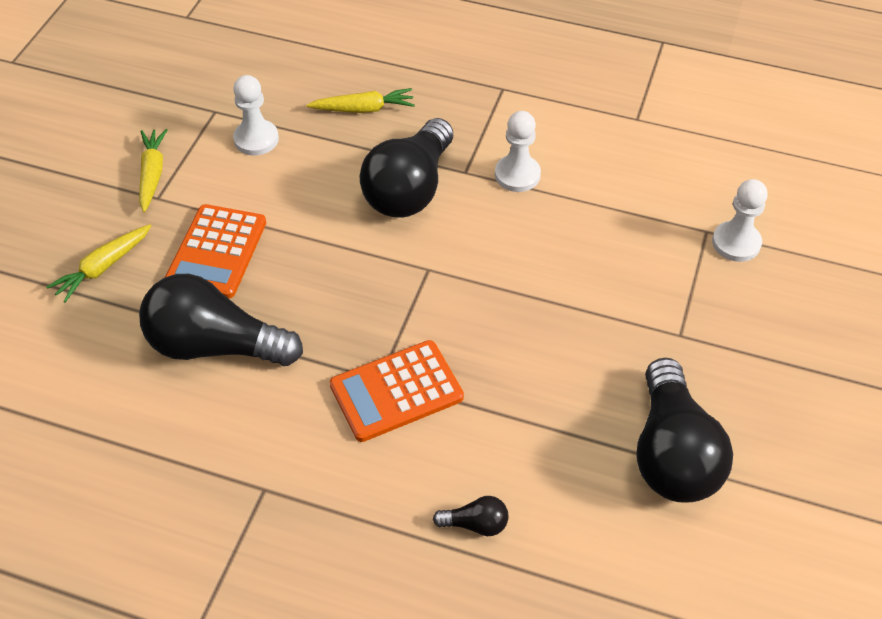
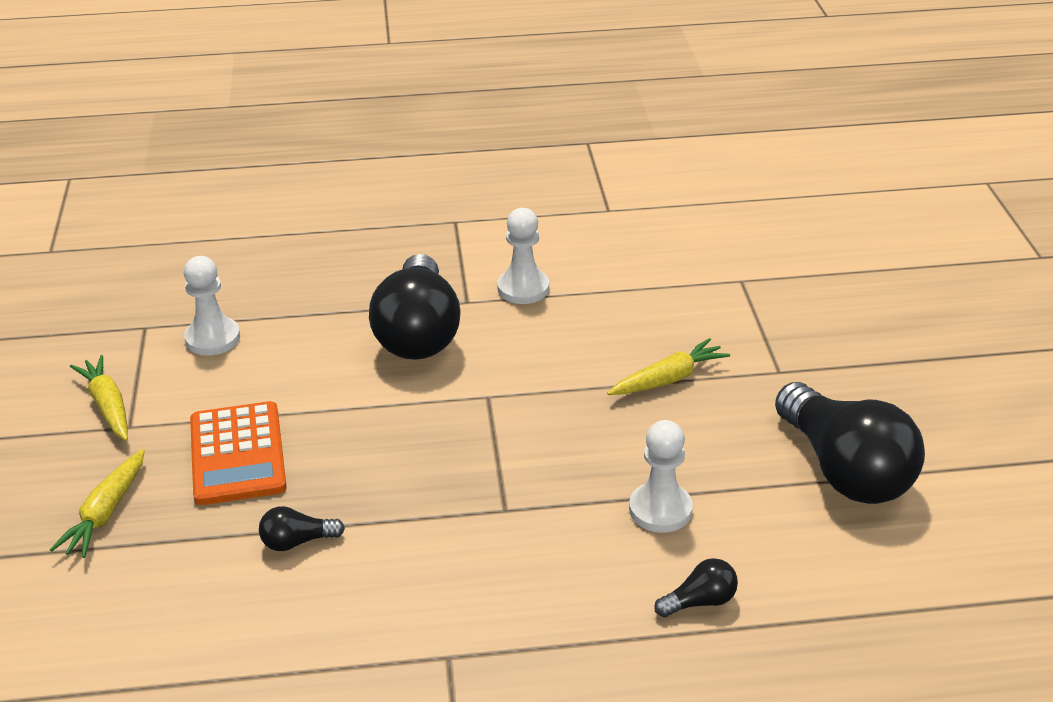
camera: 25 degrees left, 15 degrees down
black light bulb [139,274,303,366] -> black light bulb [259,506,345,551], size x0.42
yellow carrot [307,88,415,113] -> yellow carrot moved to [607,338,730,395]
orange calculator [330,340,464,442] -> none
white pawn [712,179,768,262] -> white pawn moved to [629,420,693,533]

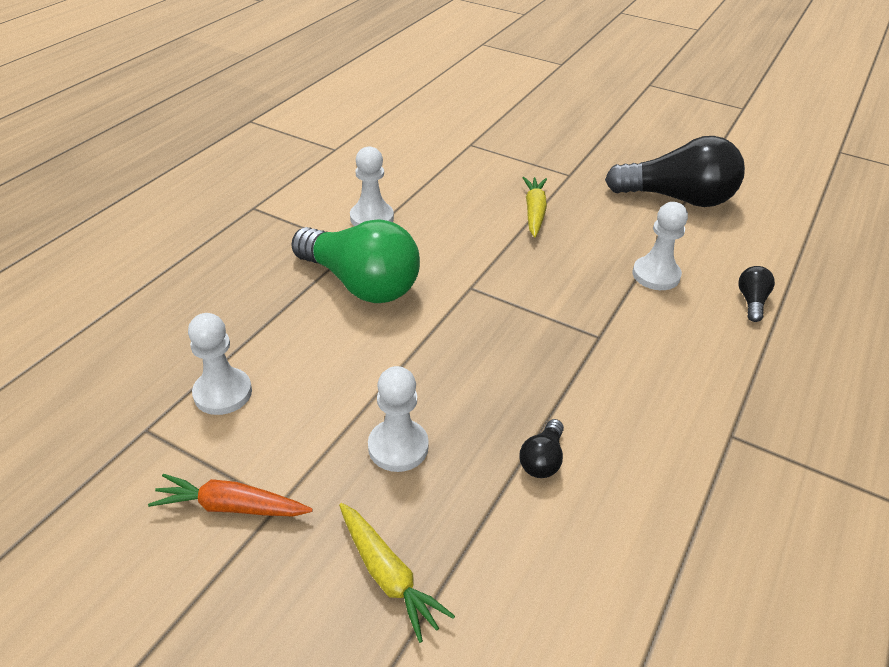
camera: 55 degrees left, 5 degrees up
yellow carrot [70,355,128,441] -> orange carrot [148,474,313,517]
orange calculator [190,401,287,505] -> white pawn [368,366,429,472]
black light bulb [369,254,461,360] -> green light bulb [291,219,420,303]

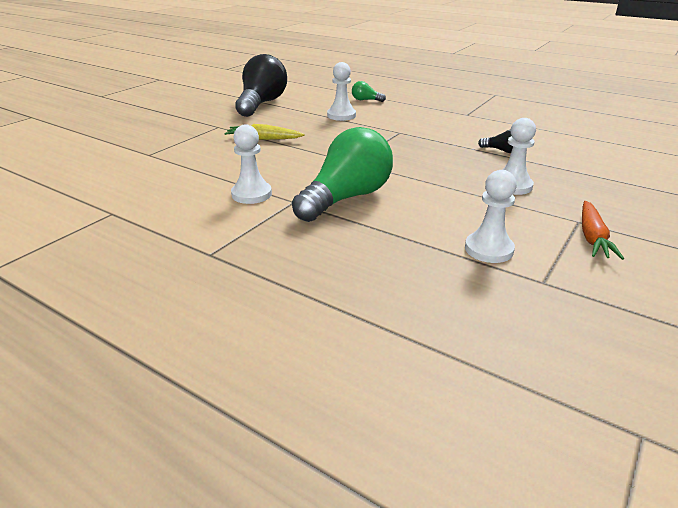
camera: 85 degrees left, 10 degrees down
yellow carrot [339,503,455,643] -> none
black light bulb [738,266,775,322] -> green light bulb [352,81,386,102]

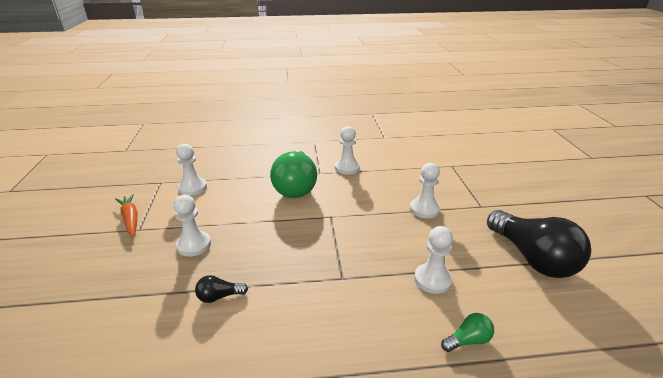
camera: 140 degrees right, 0 degrees up
yellow carrot [225,124,304,140] -> white pawn [410,163,440,218]

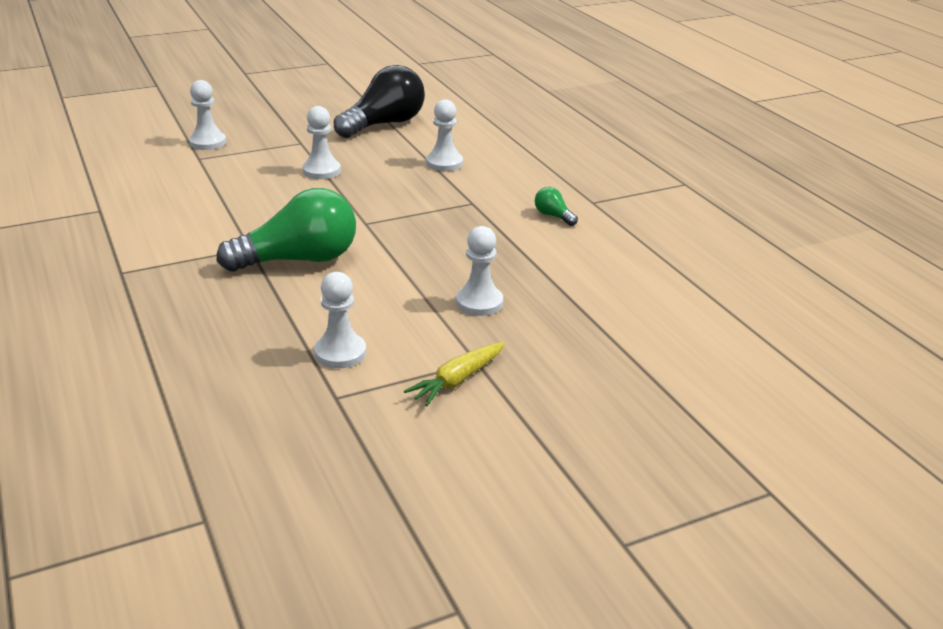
camera: 110 degrees left, 0 degrees up
orange carrot [115,194,138,237] -> yellow carrot [404,342,505,406]
black light bulb [195,275,248,303] -> none
white pawn [335,126,360,175] -> white pawn moved to [189,80,226,150]
green light bulb [441,313,494,352] -> green light bulb moved to [535,187,578,226]

